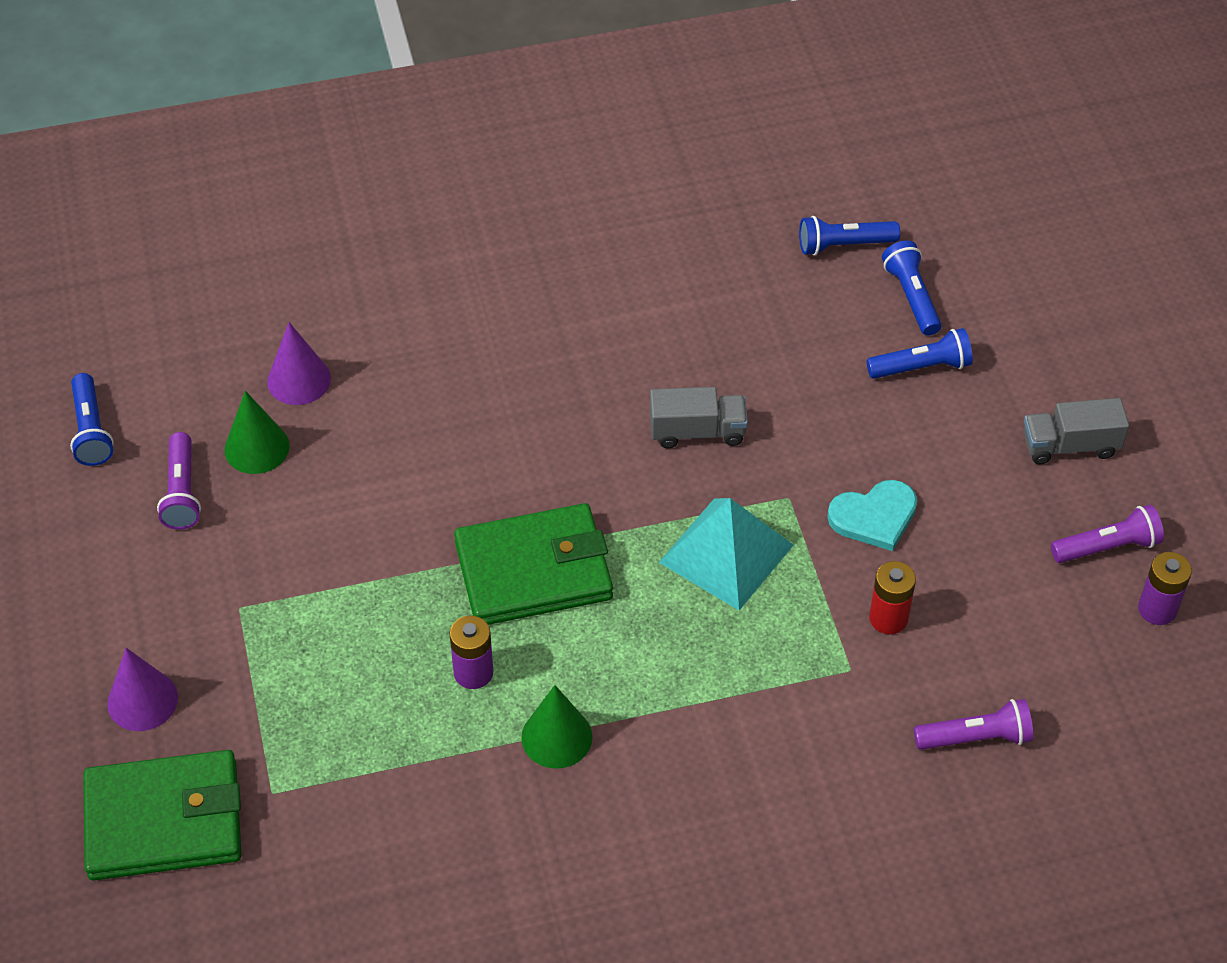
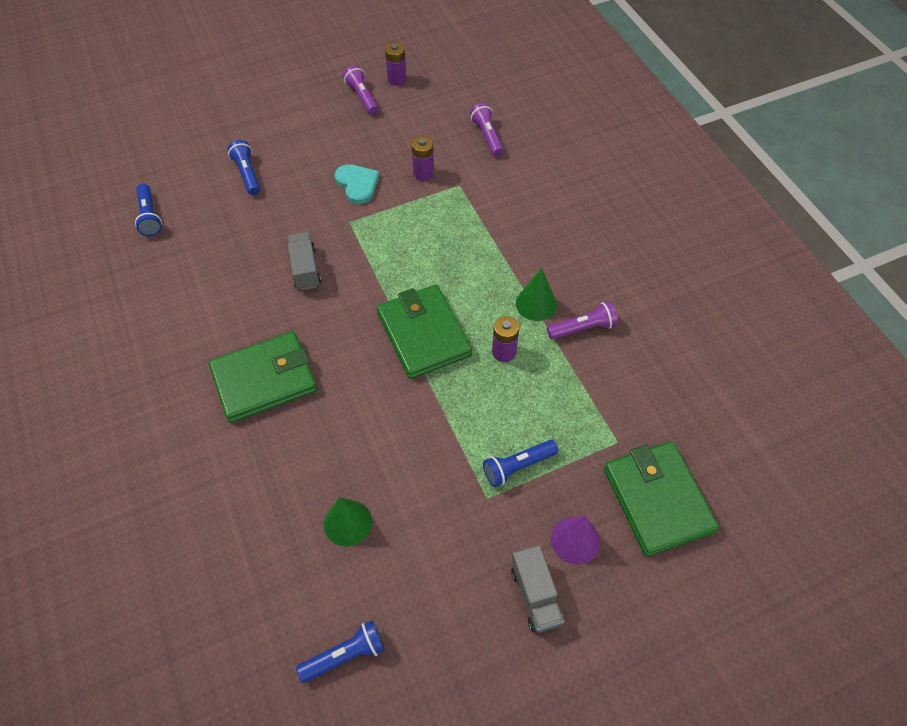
camera: 100 degrees left, 5 degrees up
purple flashlight [157,432,201,530] -> purple flashlight moved to [547,301,618,340]
purple cone [267,322,331,405] -> none
turquoise pyramid [659,498,794,610] -> none
red battery [869,561,916,634] -> purple battery [411,136,434,181]
blue flashlight [882,240,942,336] -> blue flashlight moved to [483,440,558,487]
grey truck [1023,398,1129,464] -> grey truck moved to [511,545,564,633]
none -> green wallet [209,332,317,423]

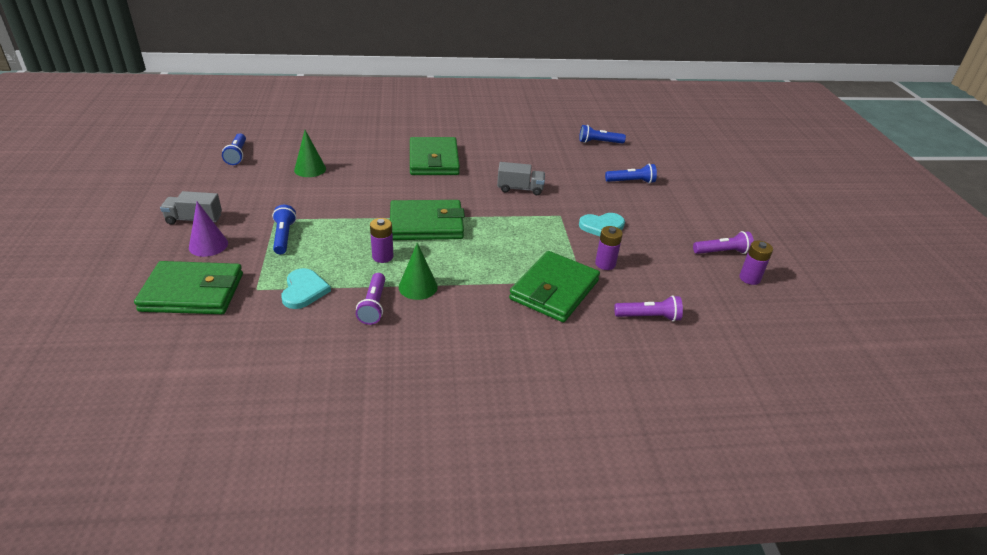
camera: 105 degrees right, 20 degrees down
none -> turquoise heart [281,268,331,309]
none -> green wallet [509,251,600,322]

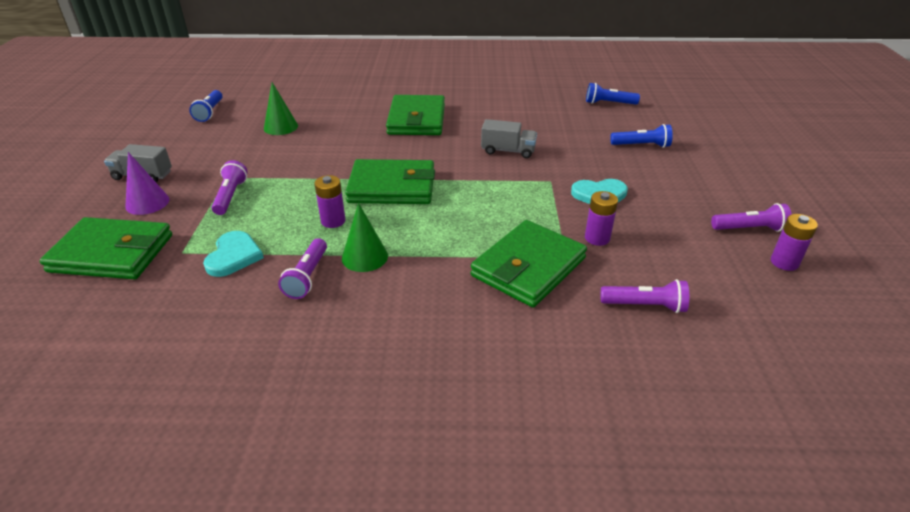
camera: 10 degrees right, 0 degrees up
blue flashlight [272,205,296,254] -> purple flashlight [211,160,248,215]

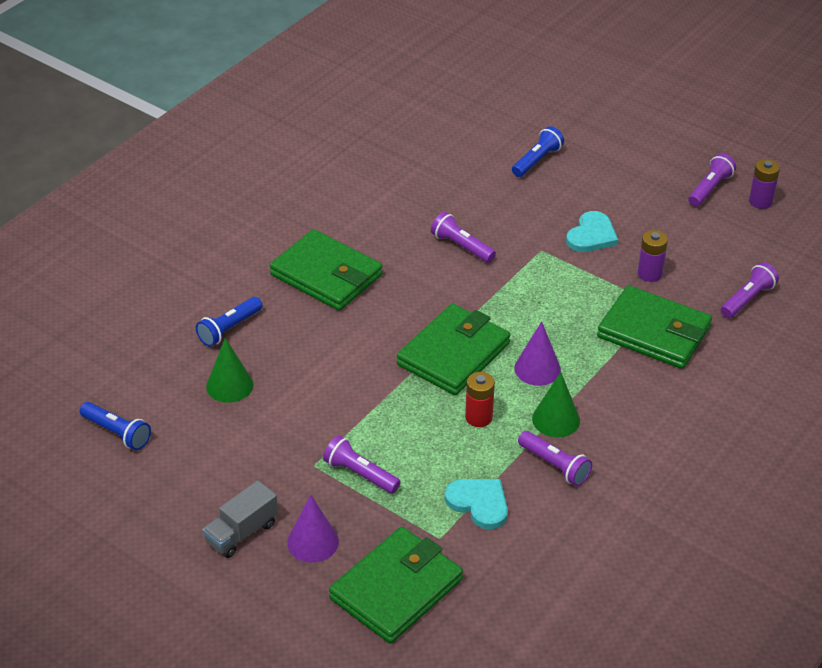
camera: 55 degrees left, 5 degrees up
purple battery [315,175,346,228] -> red battery [465,372,495,427]
green wallet [471,220,587,307] -> green wallet turned 45 degrees counterclockwise [597,285,712,369]
grey truck [481,119,537,158] -> purple flashlight [431,212,496,263]
blue flashlight [586,83,640,105] -> blue flashlight moved to [196,297,262,347]
none -> purple cone [514,321,561,386]

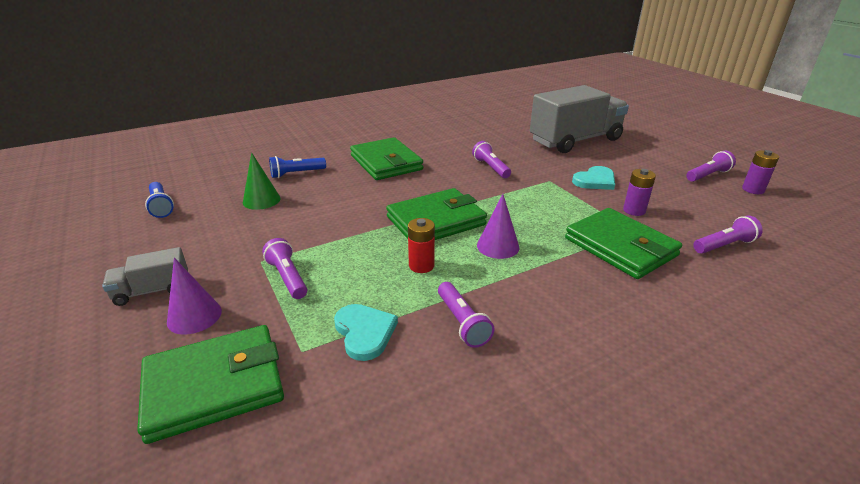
camera: 25 degrees right, 10 degrees down
blue flashlight [512,126,564,177] -> grey truck [530,85,629,153]
green cone [532,372,580,437] -> none

